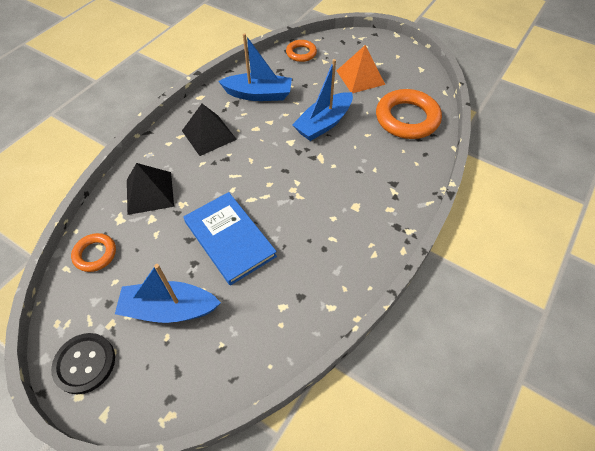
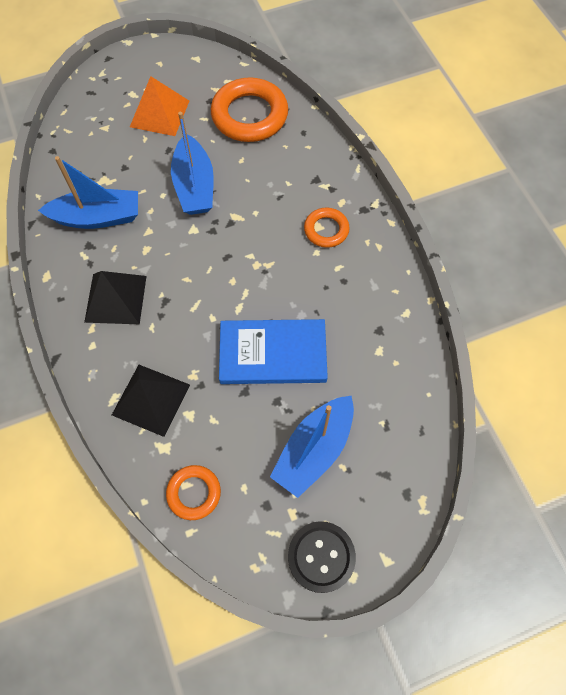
camera: 55 degrees left, 10 degrees up
blue boat [218,33,292,101] -> blue boat turned 45 degrees clockwise [38,156,138,229]
orange ring [286,40,317,62] -> orange ring moved to [304,208,350,248]

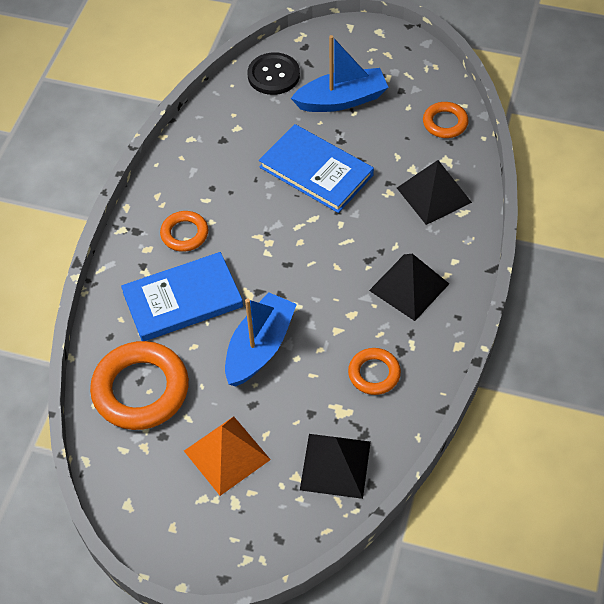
camera: 140 degrees left, 10 degrees down
blue boat [38,156,138,229] -> orange ring [348,348,401,395]
black button [288,521,356,593] -> black button moved to [247,52,300,95]
none -> blue book [121,252,243,341]
none -> black pyramid [300,434,371,499]

